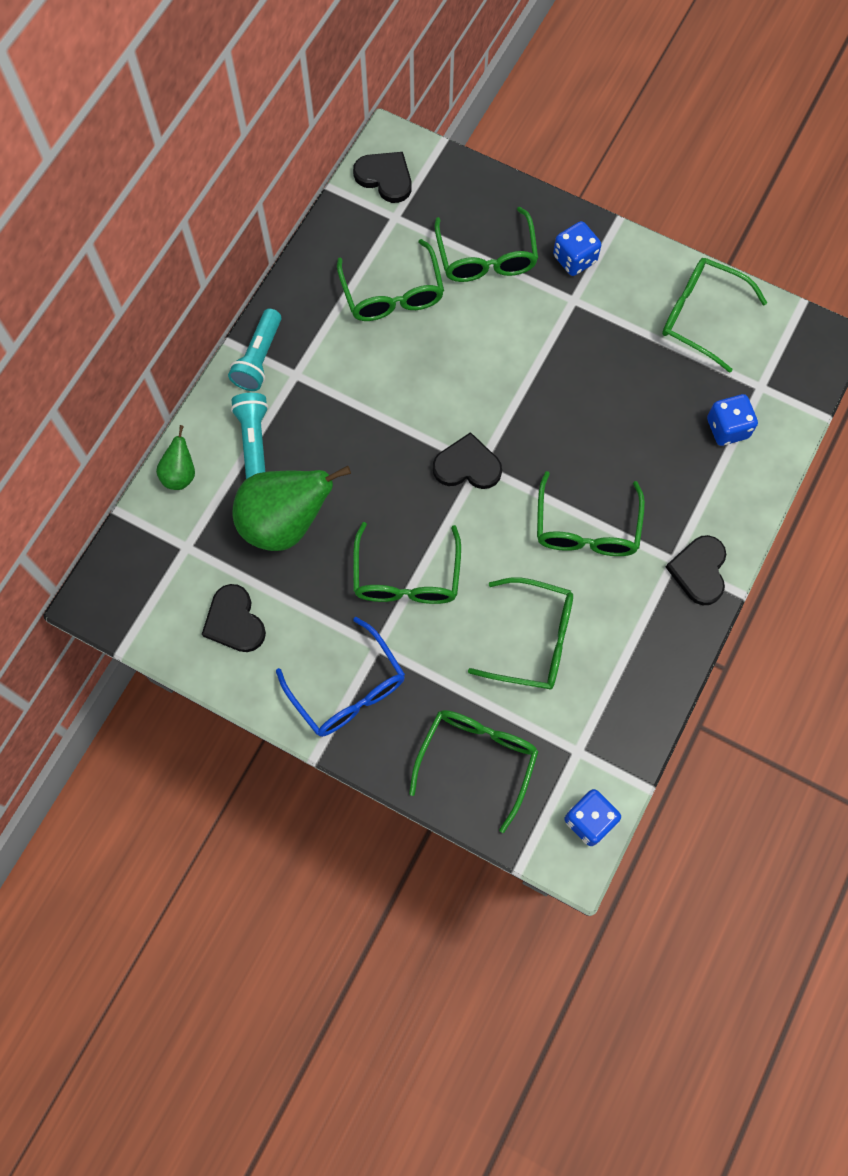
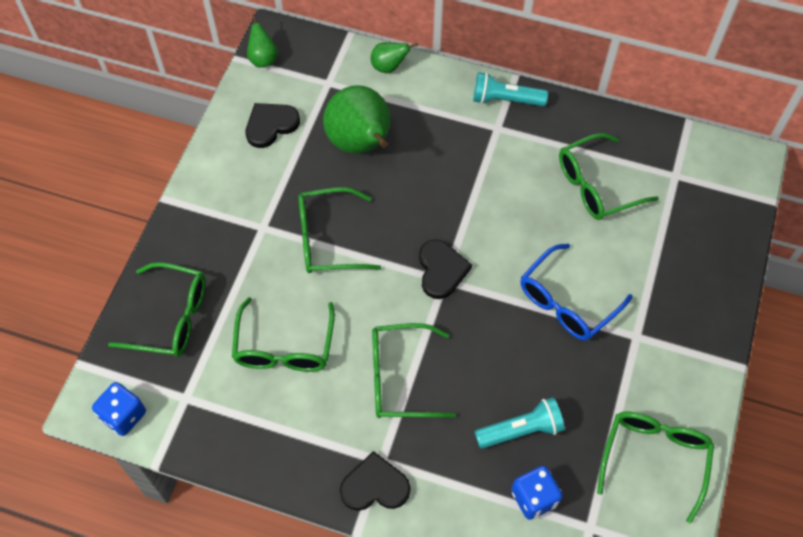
camera: 80 degrees right, 10 degrees down
turquoise flashlight [231,393,268,479] -> turquoise flashlight moved to [475,397,565,449]
blue glasses [276,617,405,737] -> blue glasses moved to [520,244,633,341]
black heart [353,152,412,203] -> none
green glasses [434,207,538,282] -> none
blue dice [553,221,601,276] -> none
none -> green pear [247,14,278,68]

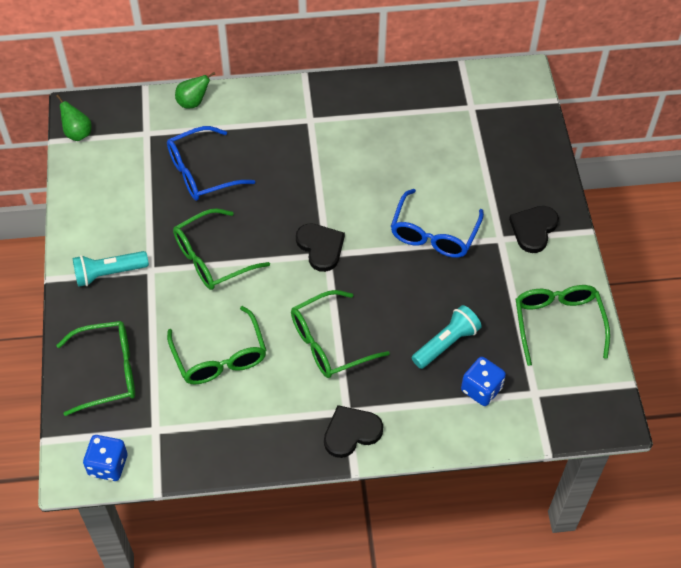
camera: 25 degrees left, 5 degrees down
black heart [246,103,300,148] -> black heart moved to [509,206,559,253]
green pear [323,85,390,154] -> blue glasses [167,126,255,201]
turquoise flashlight [473,72,548,106] -> turquoise flashlight moved to [73,251,149,287]
green glasses [559,133,659,220] -> none

